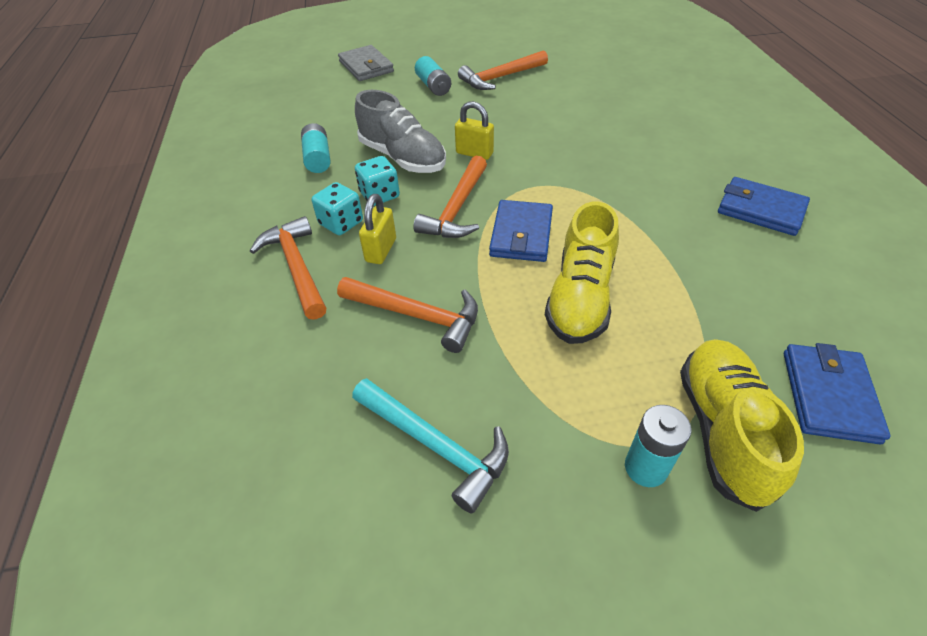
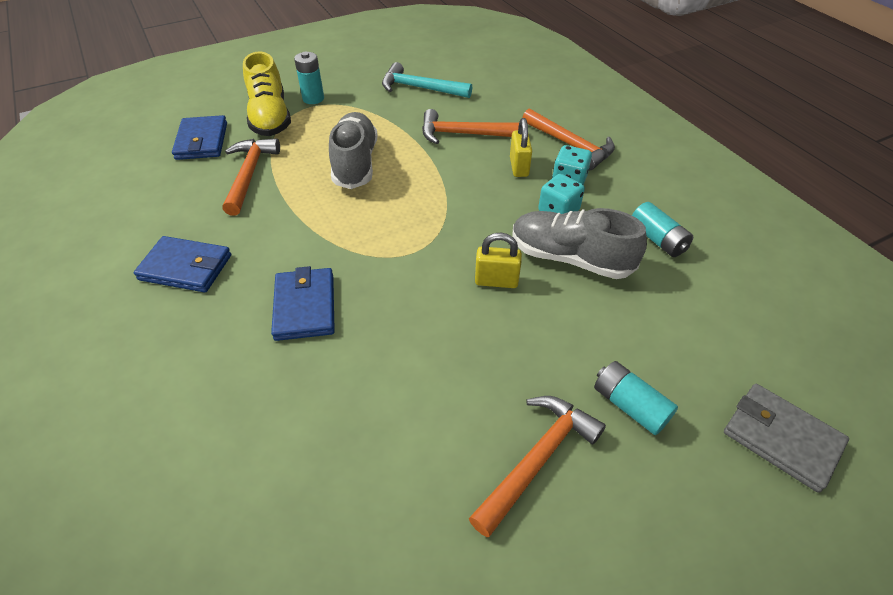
camera: 160 degrees right, 0 degrees up
orange hammer [413,156,487,238] -> orange hammer moved to [222,138,280,216]
blue wallet [489,200,553,262] -> blue wallet moved to [271,266,335,341]
yellow shoe [545,202,619,344] -> grey shoe [329,112,377,189]

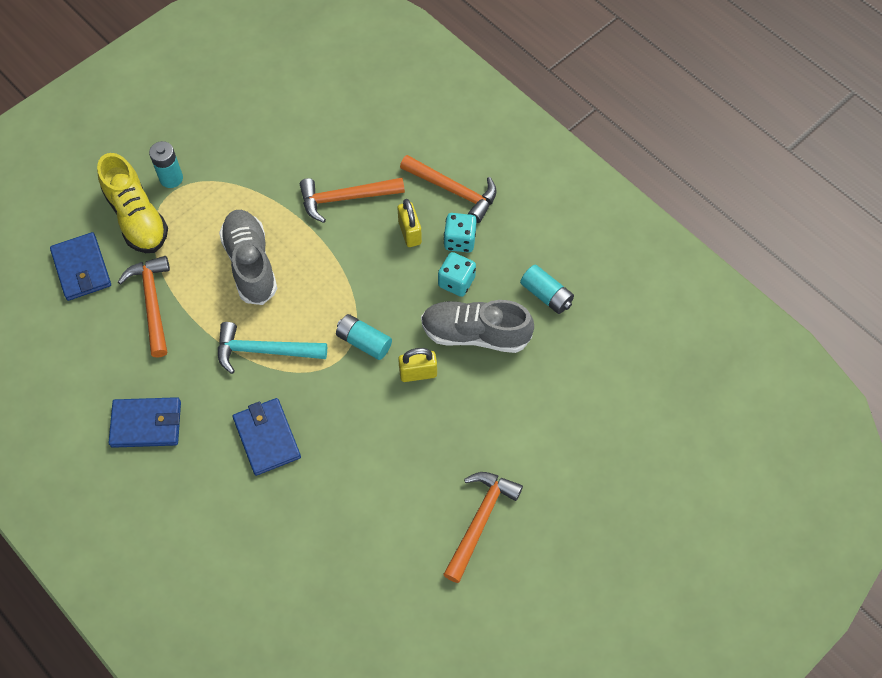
camera: 15 degrees left, 15 degrees up
turquoise hammer [382,62,472,98] -> turquoise hammer moved to [218,322,327,374]
turquoise battery [594,361,678,435] -> turquoise battery moved to [336,314,392,360]
grey wallet [724,384,849,493] -> none

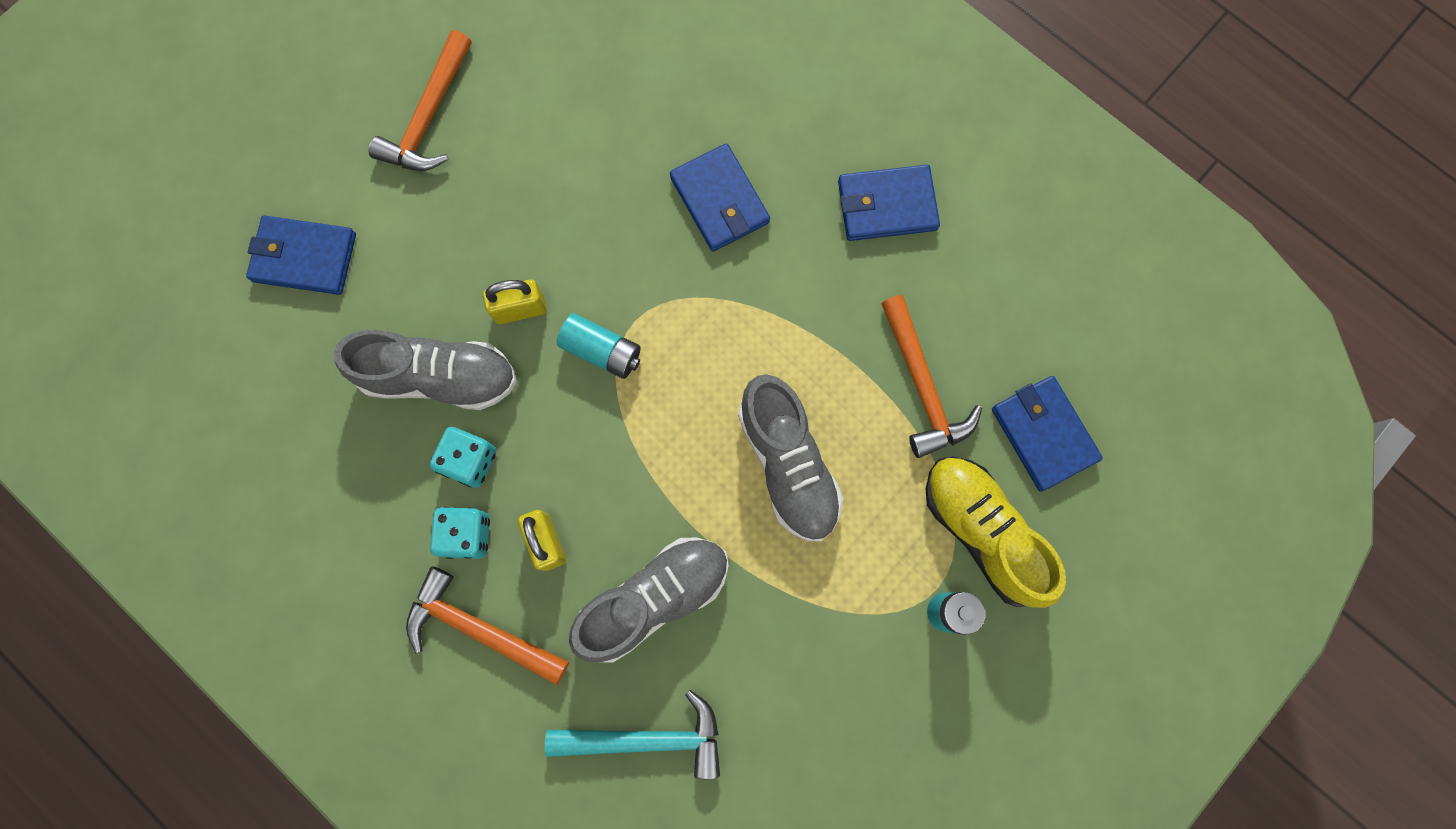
camera: 175 degrees right, 15 degrees up
turquoise hammer [218,322,327,374] -> turquoise hammer moved to [545,690,720,779]
orange hammer [300,178,405,223] -> grey shoe [569,537,729,663]
turquoise battery [520,265,574,314] -> none
none -> blue wallet [246,216,356,295]

